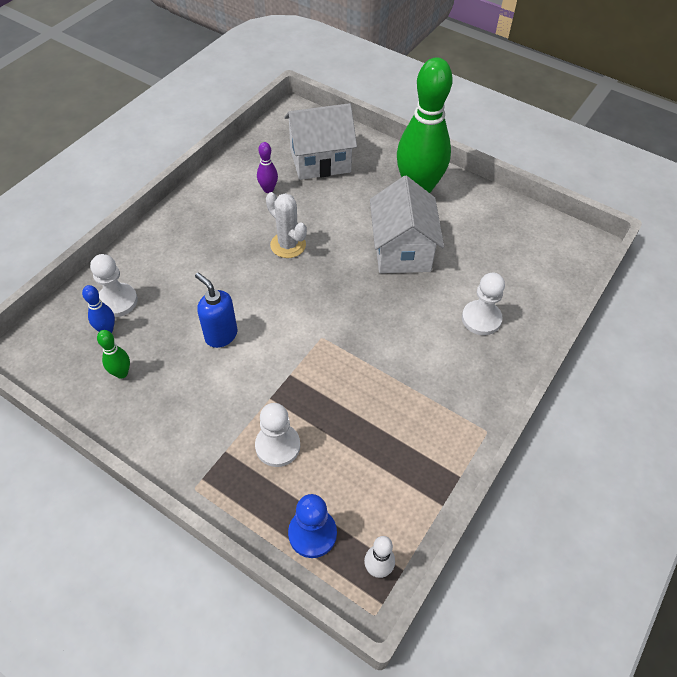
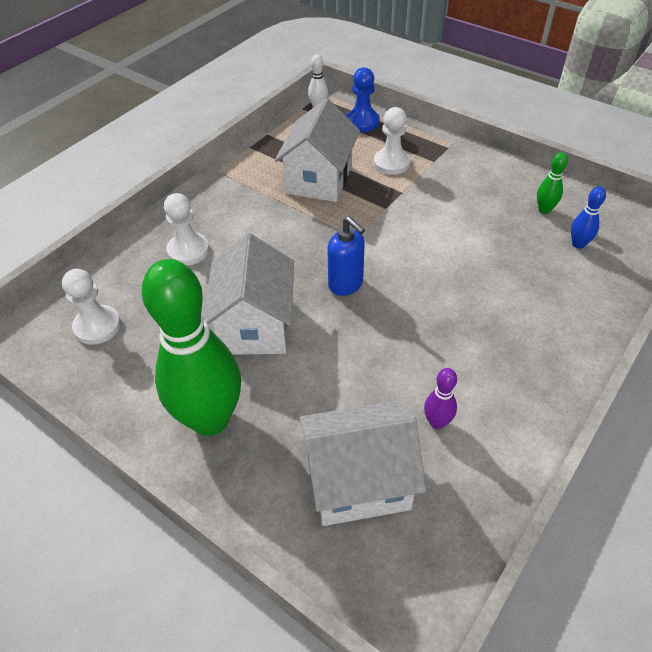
camera: 175 degrees left, 5 degrees down
white pawn [90,254,138,317] -> white pawn moved to [62,269,121,345]
blue soap dispenser [195,273,237,348] -> blue soap dispenser moved to [327,217,365,296]
white cactus [266,192,307,258] -> none
none -> white house [275,98,360,202]

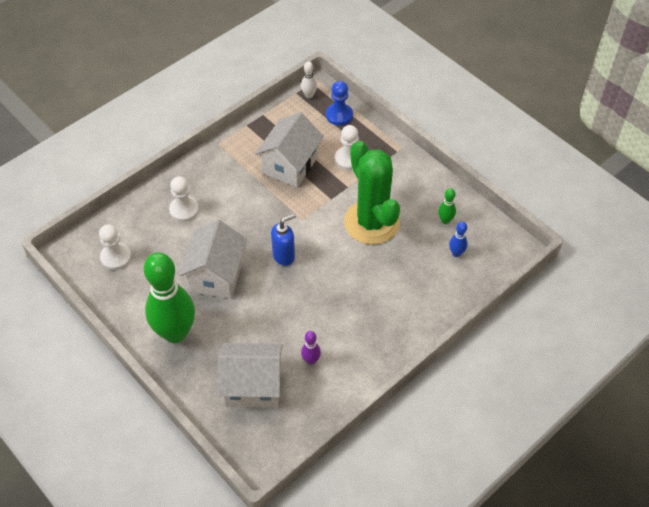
camera: 10 degrees right, 5 degrees up
blue soap dispenser [327,217,365,296] -> blue soap dispenser turned 90 degrees counterclockwise [271,214,296,266]
none -> green cactus [344,141,400,245]

